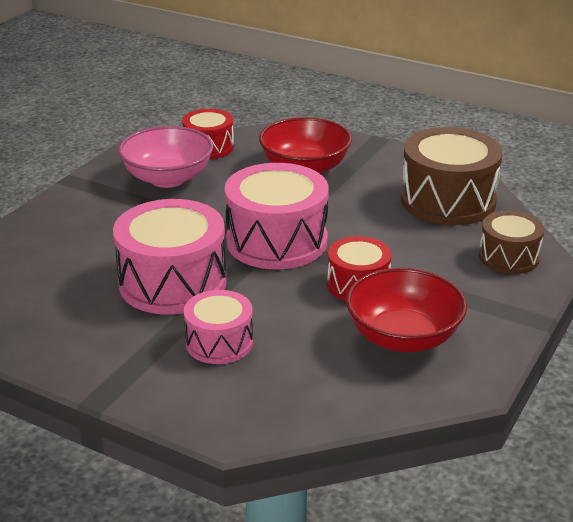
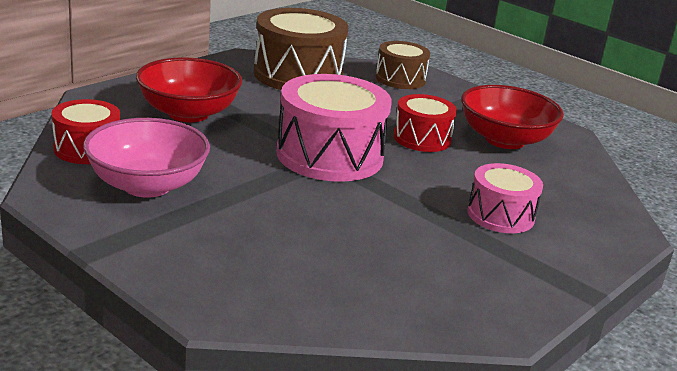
camera: 80 degrees left, 5 degrees down
pink drum [113,199,227,315] -> none

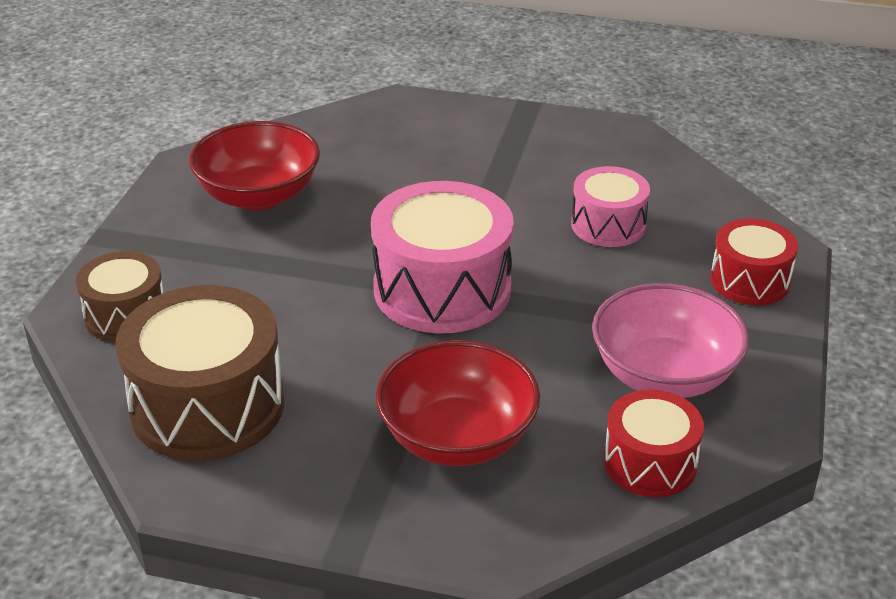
camera: 115 degrees left, 10 degrees up
red drum [393,94,457,152] -> red drum moved to [710,219,798,305]
pink drum [467,163,543,233] -> pink drum moved to [571,166,650,247]

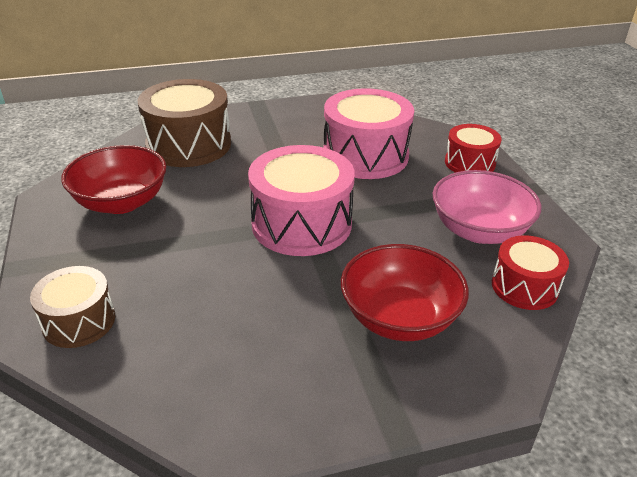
camera: 30 degrees left, 0 degrees up
brown drum [115,285,284,461] -> brown drum moved to [138,79,231,167]
pink drum [571,166,650,247] -> pink drum [323,88,414,179], size x1.73

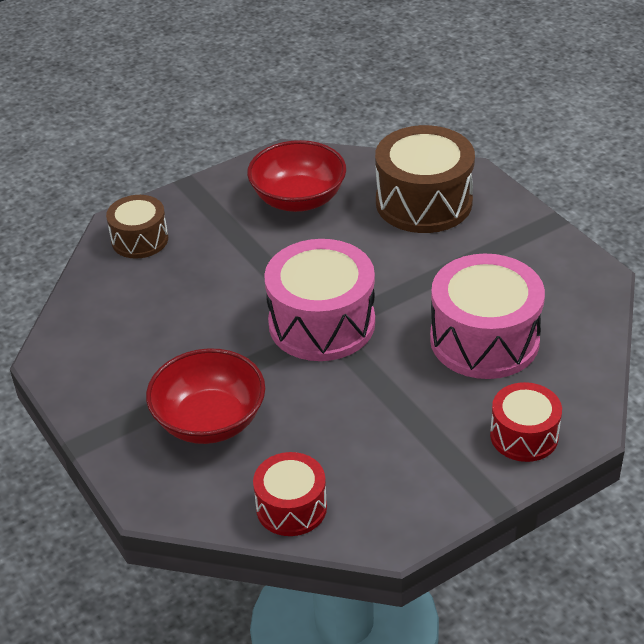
camera: 75 degrees right, 5 degrees up
pink bowl [433,170,541,244] -> none

